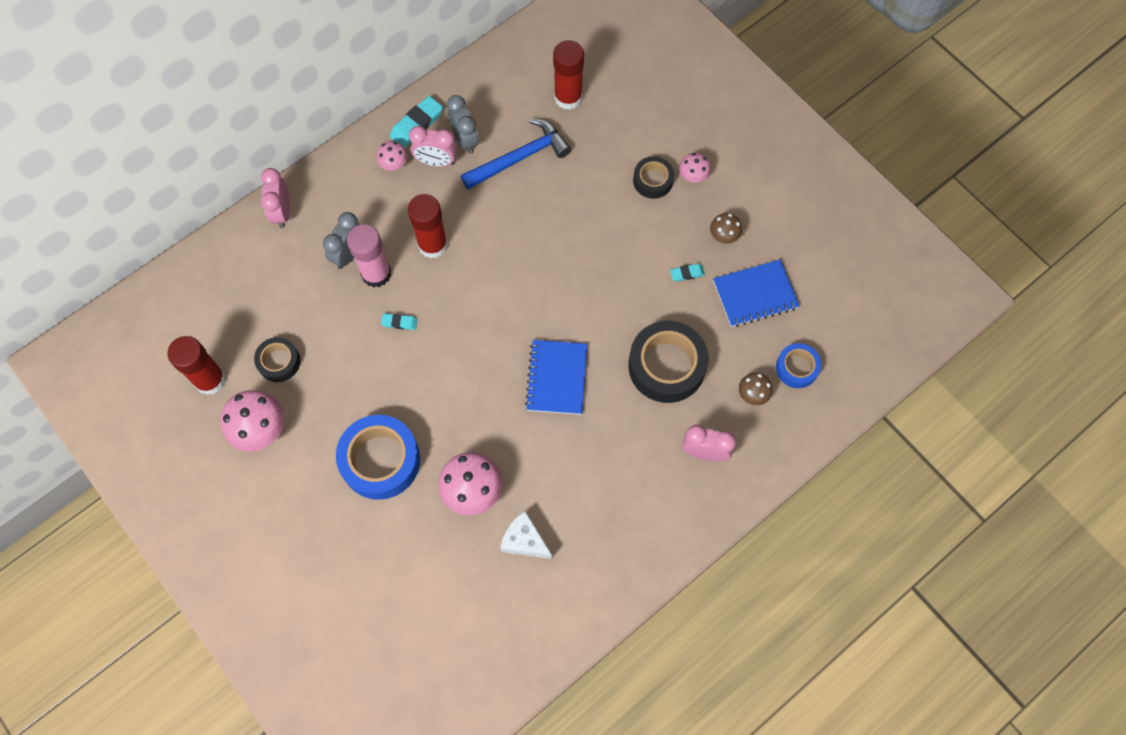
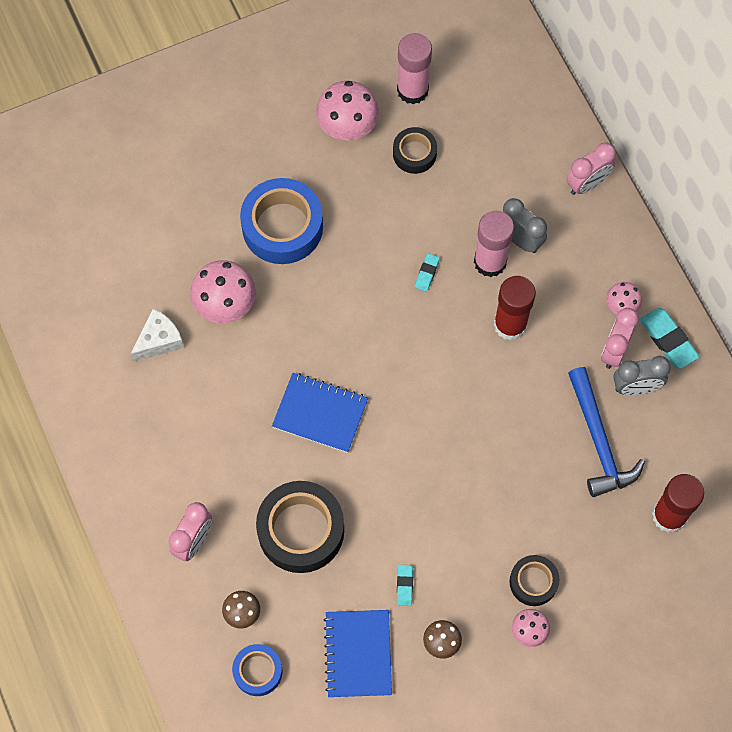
camera: 105 degrees right, 0 degrees up
red glue stick [167,336,226,395] -> pink glue stick [397,33,432,104]
pink clock [261,168,290,228] -> pink clock turned 135 degrees clockwise [566,142,616,195]

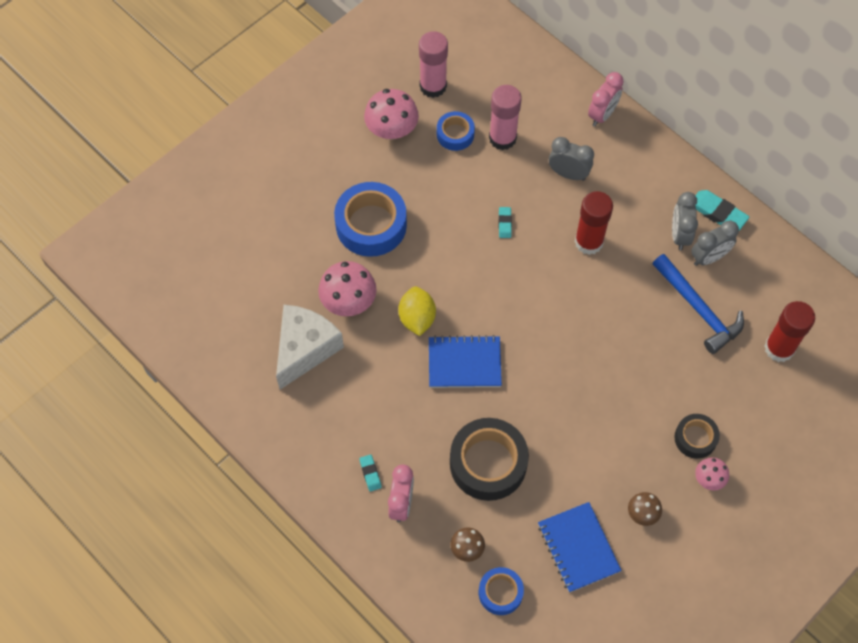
camera: 20 degrees left, 5 degrees down
white cheese [131,308,184,362] -> white cheese [276,305,344,390], size x1.65
black tape [393,127,437,174] -> blue tape [437,111,475,151]
turquoise eraser [397,565,413,606] -> turquoise eraser moved to [359,454,382,492]
pink glue stick [474,211,514,277] -> pink glue stick moved to [489,85,522,150]
pink clock [601,308,639,369] -> grey clock [672,192,698,250]
pink mushroom [606,282,642,314] -> none
none -> yellow lemon [398,286,436,336]

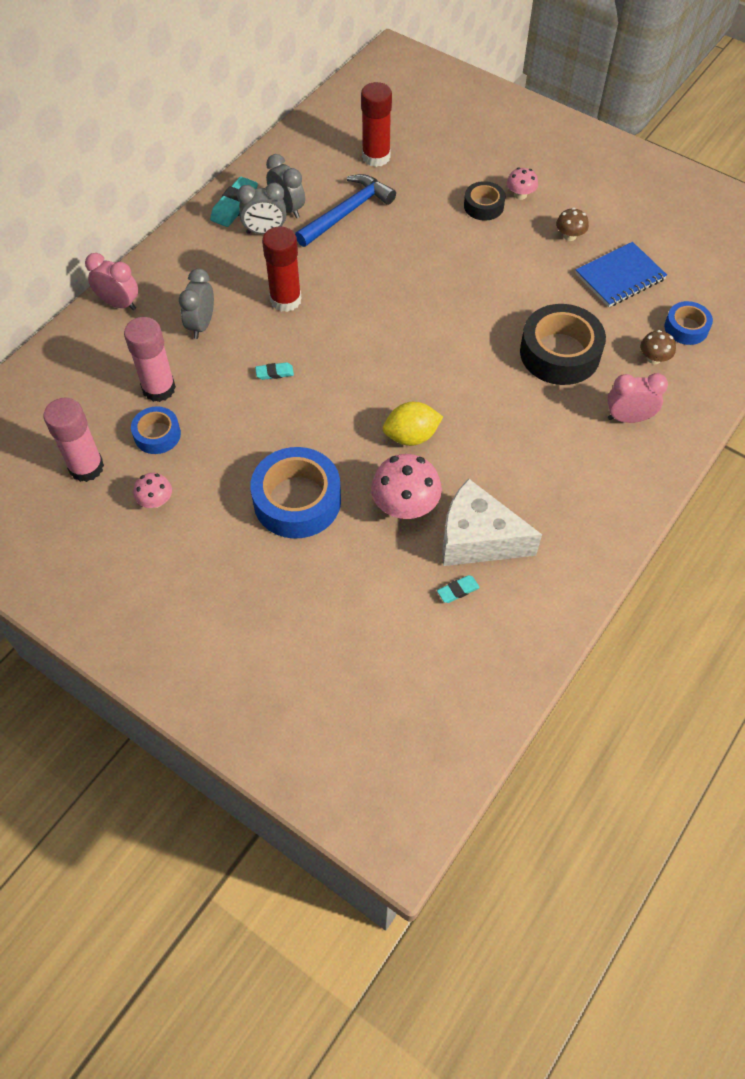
camera: 100 degrees left, 5 degrees down
turquoise eraser [359,454,382,492] -> turquoise eraser moved to [437,575,480,603]
pink mushroom [364,89,419,140] -> pink mushroom [133,473,172,508], size x0.55
blue notebook [429,335,502,388] -> none

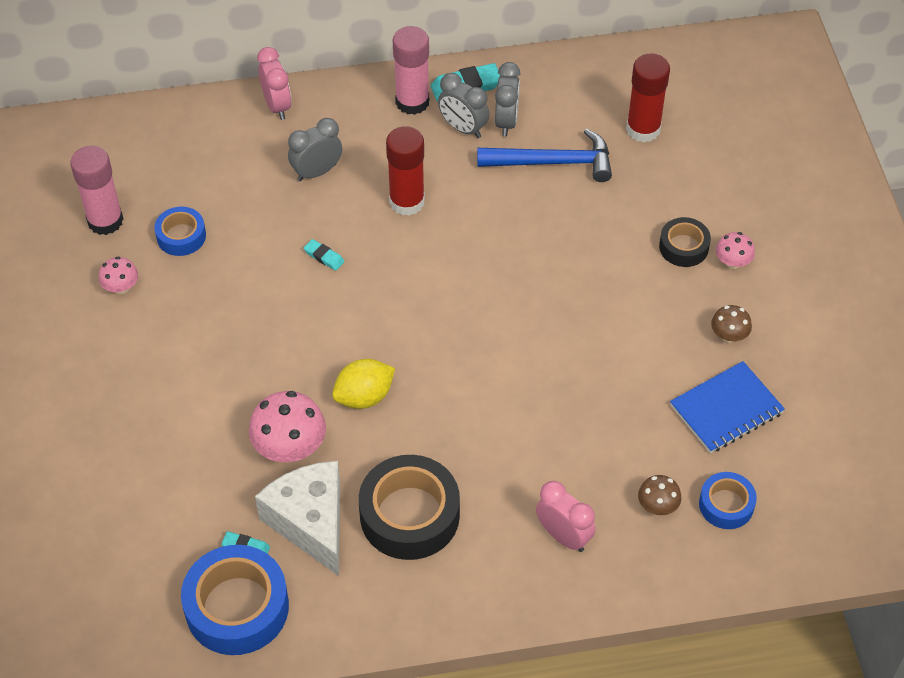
camera: 45 degrees right, 5 degrees down
pink glue stick [124,317,176,402] -> pink glue stick moved to [393,26,429,115]
blue tape [250,447,341,539] -> blue tape moved to [181,545,289,655]
yellow lemon [383,402,443,446] -> yellow lemon turned 60 degrees counterclockwise [332,359,395,409]
black tape [520,304,606,385] -> black tape moved to [359,455,460,560]
blue notebook [575,242,667,307] -> blue notebook turned 45 degrees counterclockwise [670,361,785,453]

